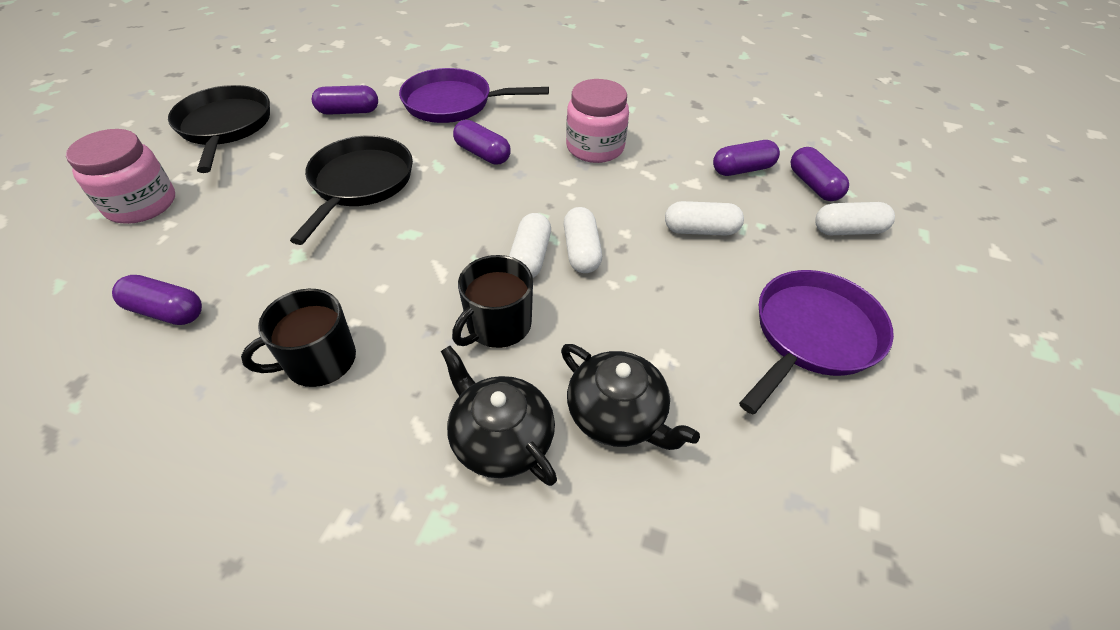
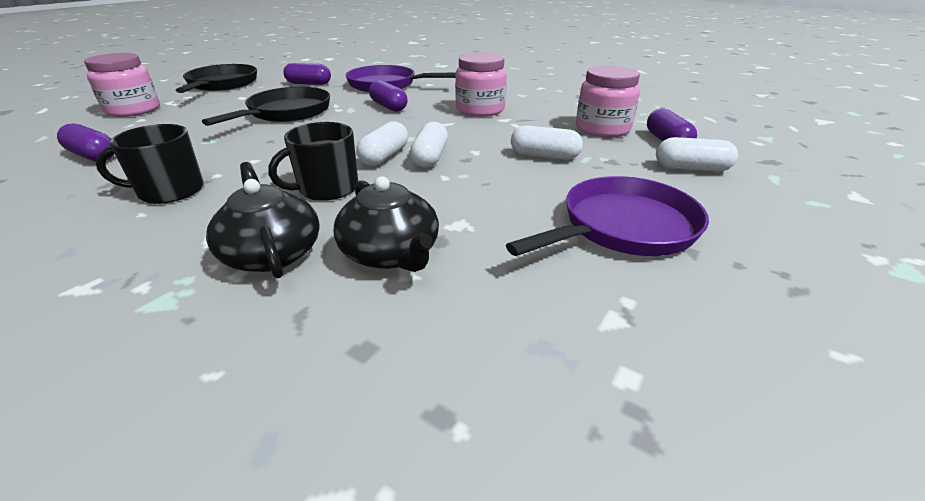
camera: 15 degrees right, 15 degrees down
purple capsule [713,140,780,176] -> pink jar [576,66,640,137]

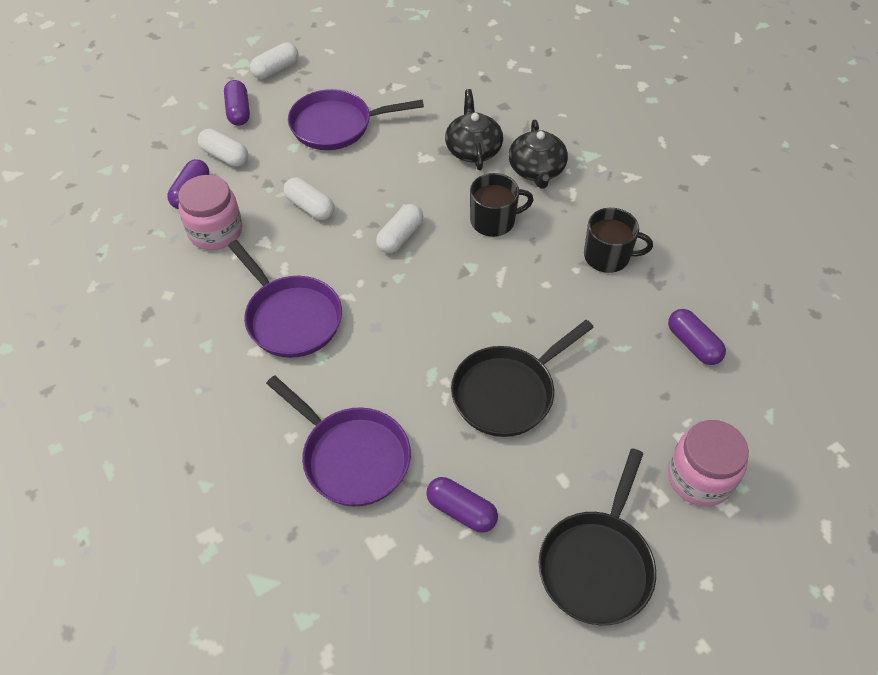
camera: 155 degrees left, 20 degrees up
white capsule [356,121,408,166] -> white capsule moved to [250,42,298,79]
purple capsule [369,80,408,111] -> purple capsule moved to [224,80,250,126]
pink jar [455,53,507,117] -> purple pan [228,240,342,358]

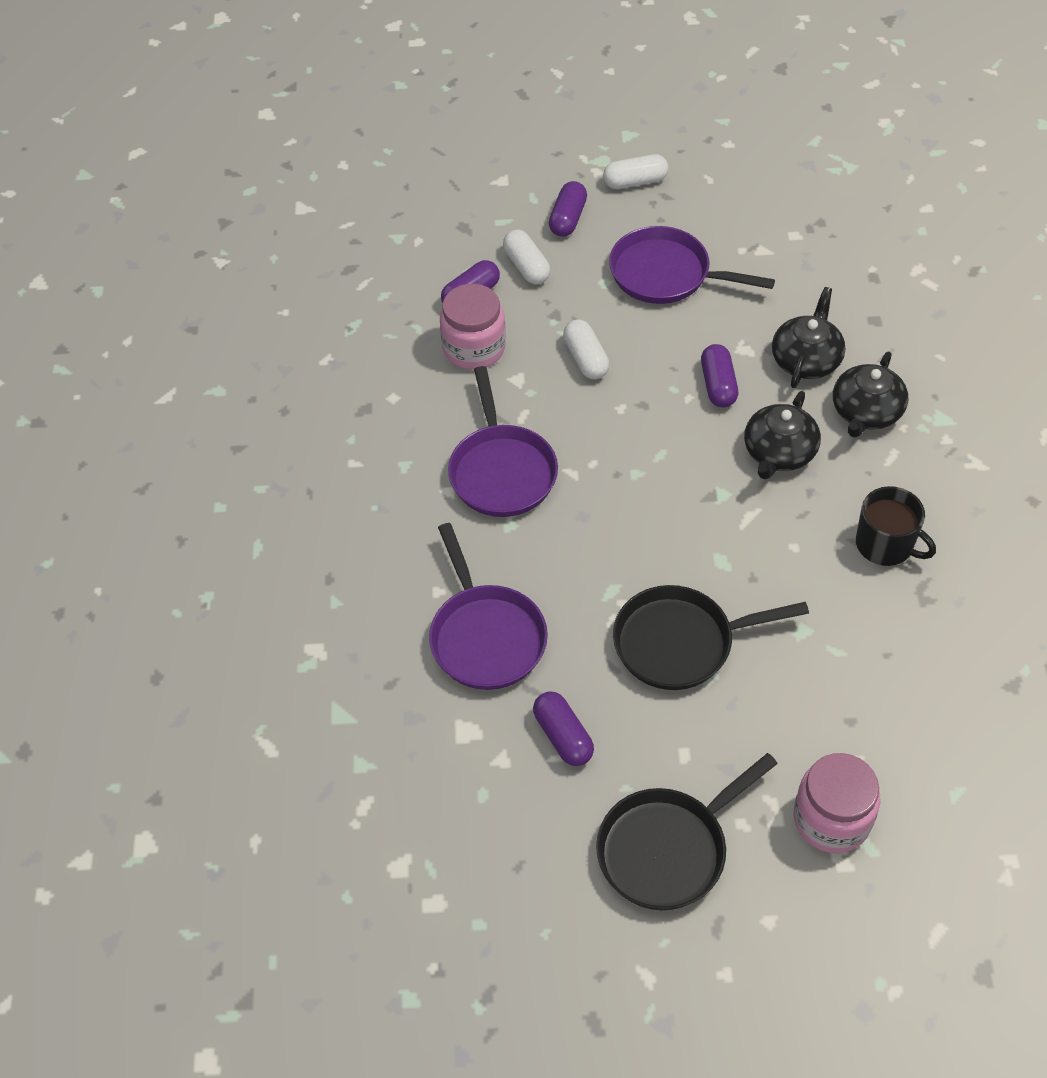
camera: 30 degrees right, 0 degrees up
white capsule [376,204,423,253] -> none
black mug [470,173,534,237] -> black teapot [744,391,821,479]
purple capsule [668,309,726,365] -> purple capsule moved to [701,344,738,408]

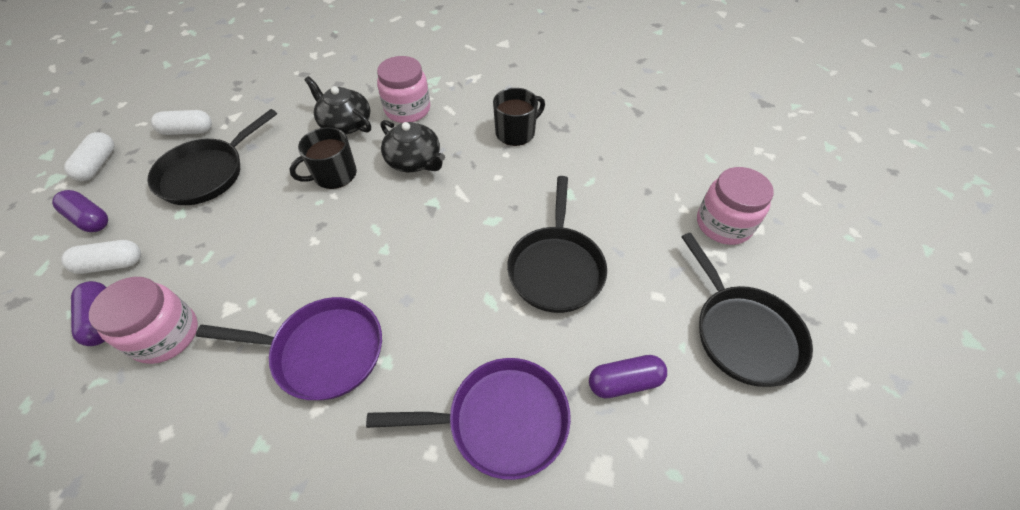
camera: 75 degrees left, 0 degrees up
white capsule [563,319,609,379] -> white capsule moved to [151,110,212,135]
purple pan [609,226,775,304] -> black pan [147,109,277,205]
purple capsule [701,344,738,408] -> black mug [289,127,357,189]
black teapot [833,351,908,438] -> pink jar [377,56,430,123]

